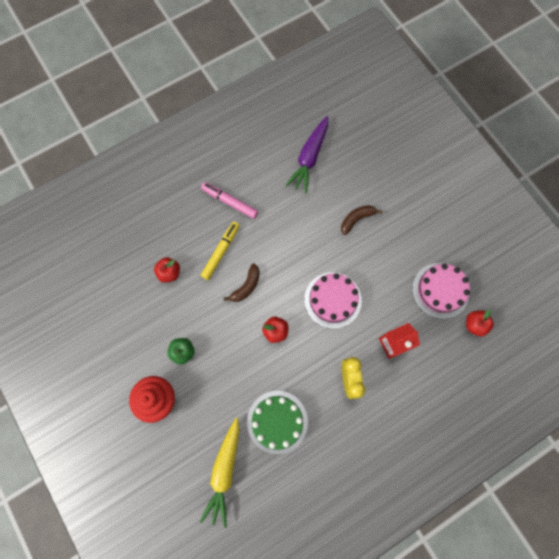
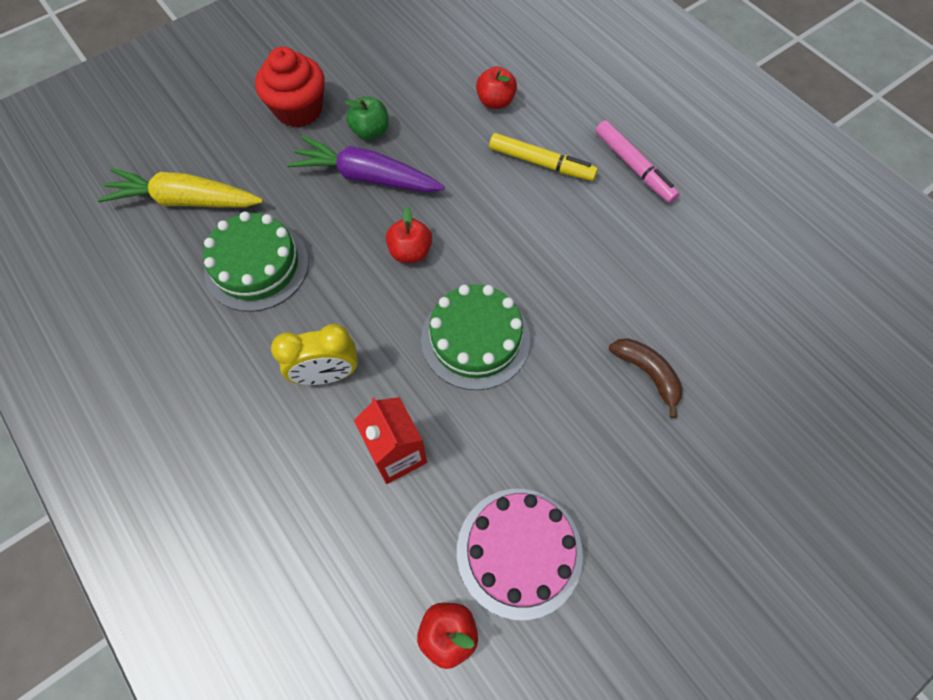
camera: 85 degrees right, 10 degrees down
pink marker [201,182,258,219] -> pink marker turned 120 degrees clockwise [596,120,679,203]
brown banana [223,263,260,302] -> none
purple carrot [285,116,328,193] -> purple carrot moved to [287,136,445,192]
pink cake [304,272,362,329] -> green cake [421,285,530,390]

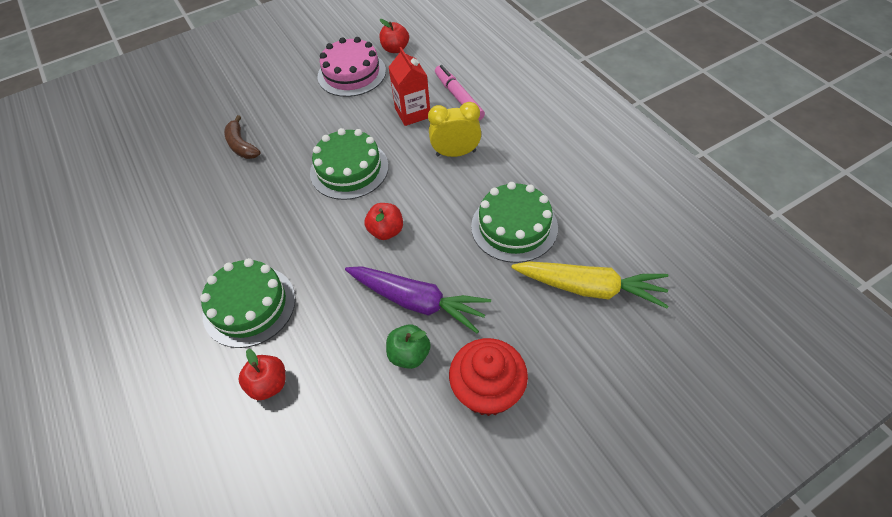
camera: 170 degrees left, 10 degrees down
yellow marker [489,133,598,181] -> green cake [200,258,295,348]
pink marker [596,120,679,203] -> pink marker moved to [435,65,485,121]

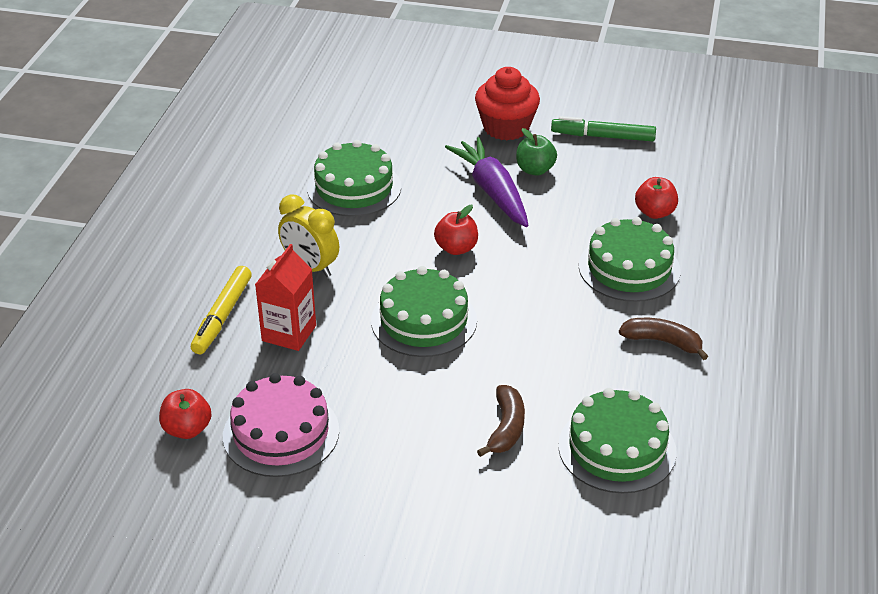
camera: 140 degrees left, 15 degrees down
pink marker [435,65,485,121] -> yellow marker [191,266,252,354]
yellow carrot [511,261,668,309] -> none
none -> green marker [551,116,656,141]
none -> green cake [558,388,677,493]
none -> brown banana [619,318,708,360]

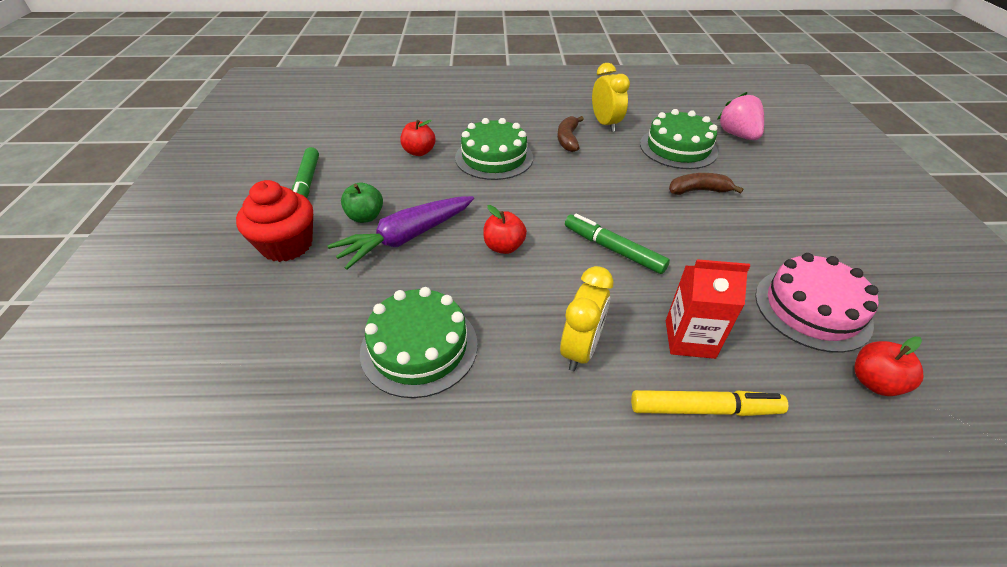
camera: 105 degrees left, 5 degrees up
green cake [371,266,477,357] -> green marker [565,214,670,274]
none -> yellow clock [592,63,630,132]
none -> pink strawberry [718,92,764,140]

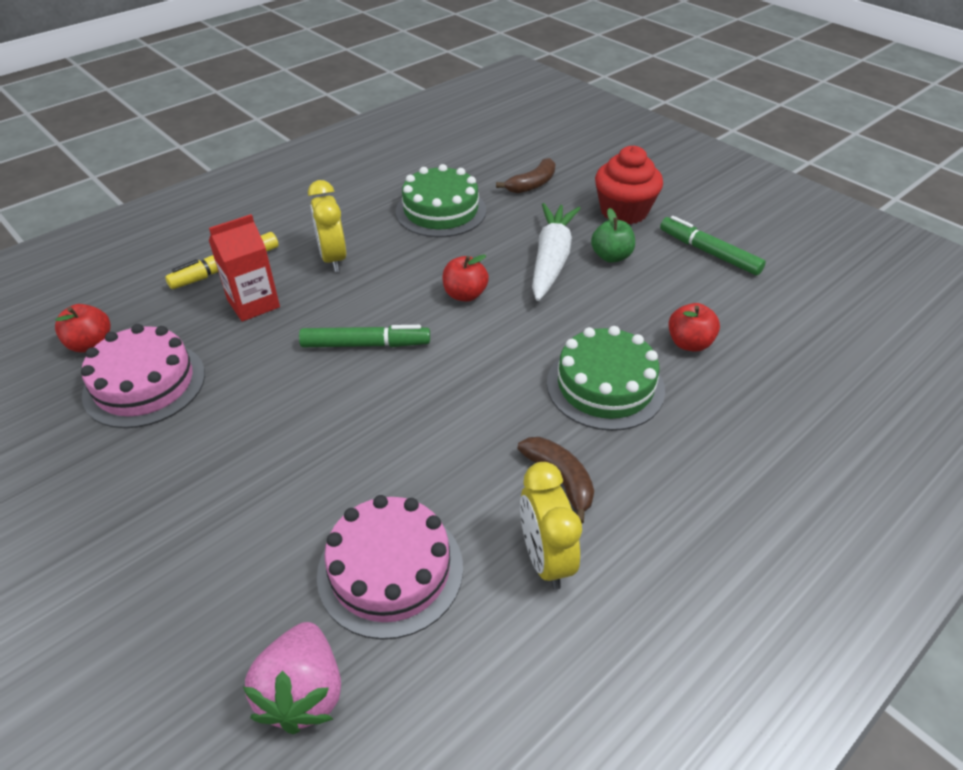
camera: 140 degrees right, 0 degrees up
purple carrot [328,196,474,270] -> white carrot [532,203,581,301]
yellow clock [592,63,630,132] -> yellow clock turned 45 degrees clockwise [520,462,582,590]
green cake [640,109,718,169] -> pink cake [317,495,463,640]
brown banana [669,173,744,195] -> brown banana moved to [496,158,555,193]
pink strawberry [718,92,764,140] -> pink strawberry turned 60 degrees clockwise [243,622,341,734]

